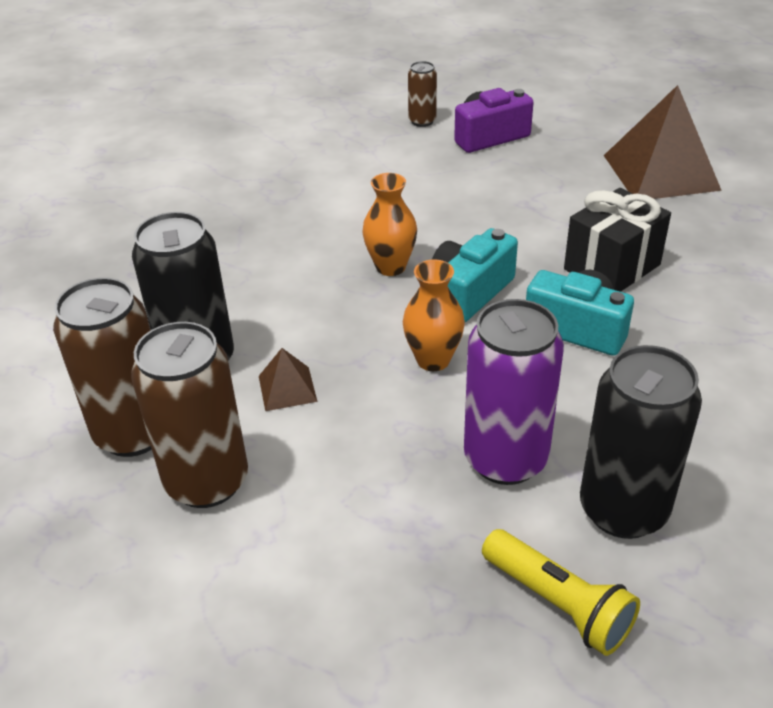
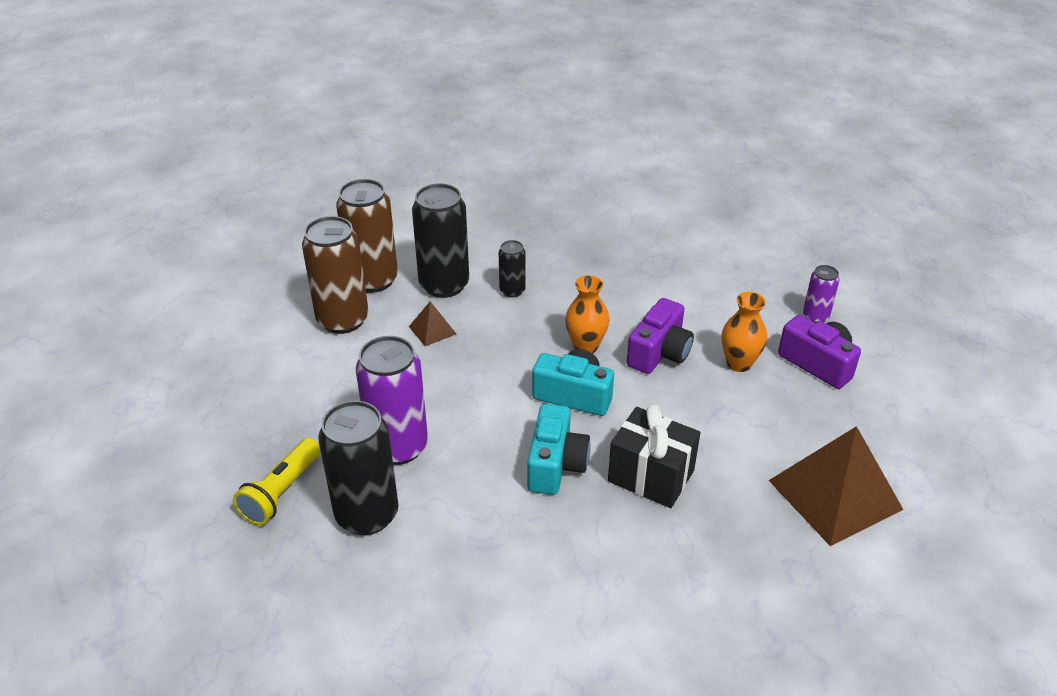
camera: 70 degrees right, 0 degrees up
orange vase [403,259,465,371] -> orange vase moved to [722,292,767,372]
brown can [408,61,437,127] -> purple can [803,265,840,323]
none -> black can [499,240,526,298]
none -> purple camera [626,298,694,374]

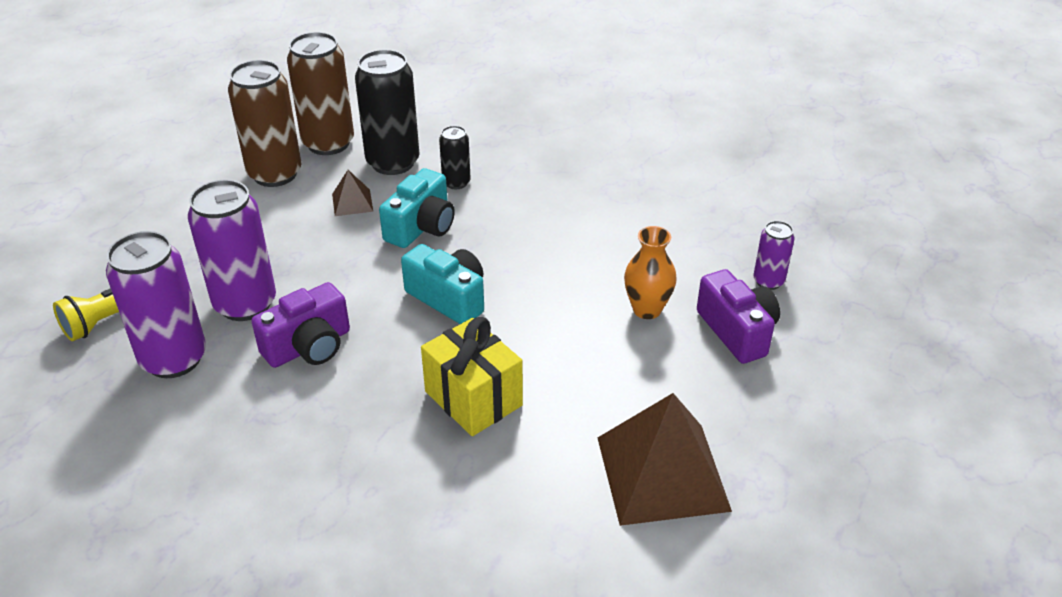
camera: 20 degrees right, 0 degrees up
black can [318,401,398,535] -> purple can [106,231,206,378]
turquoise camera [527,404,590,495] -> turquoise camera moved to [379,168,455,248]
orange vase [565,275,609,353] -> none
black gift [608,404,700,508] -> yellow gift [421,317,523,436]
purple camera [626,298,694,374] -> purple camera moved to [251,282,350,368]

